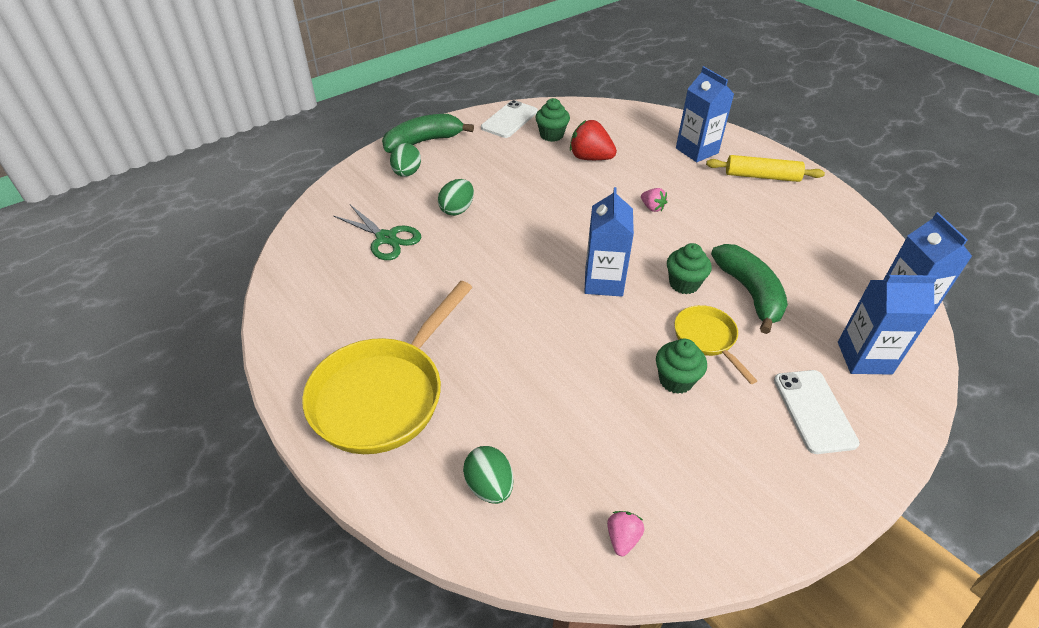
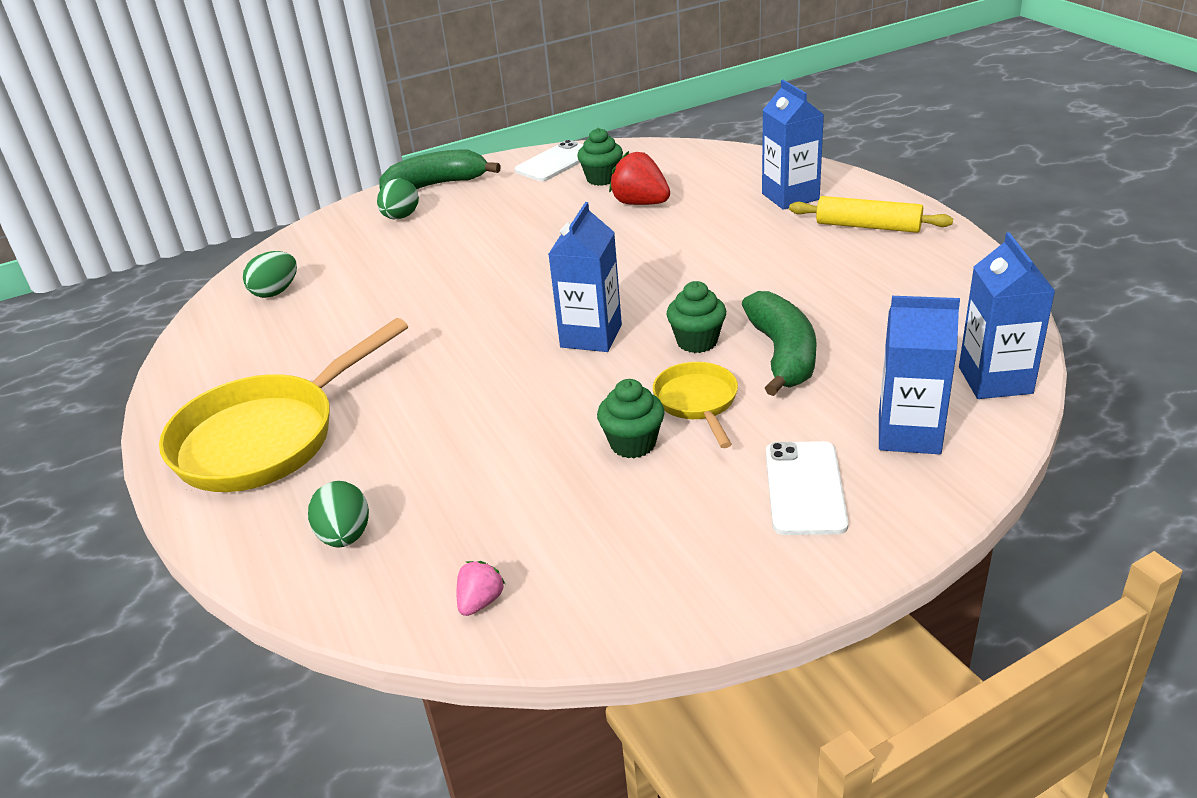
camera: 15 degrees right, 10 degrees down
green scissors [333,205,421,260] -> none
green egg [438,179,474,216] -> green egg moved to [243,251,297,298]
pink strawberry [641,188,667,212] -> none

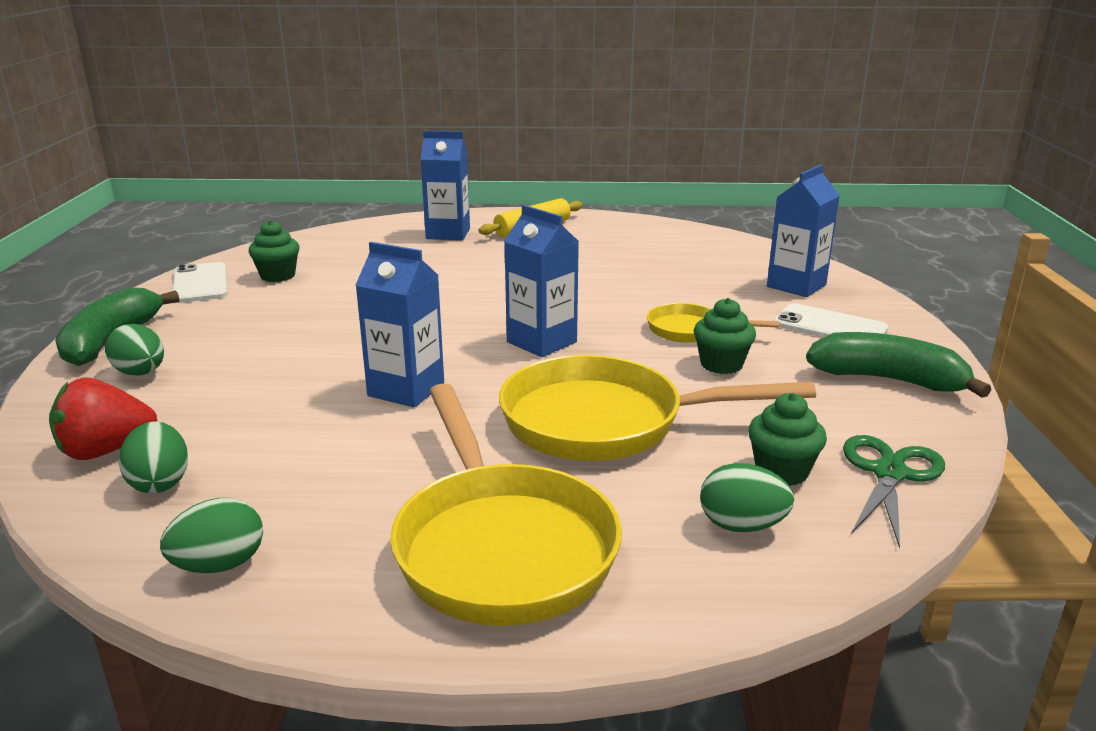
camera: 65 degrees left, 10 degrees down
pink strawberry [457,561,505,616] -> green scissors [843,435,945,549]
red strawberry [609,151,670,205] -> red strawberry moved to [49,378,158,460]
green cupcake [667,281,726,353] -> green cupcake moved to [748,393,827,486]
green banana [742,291,817,396] -> green banana moved to [806,332,991,398]
blue carton [959,232,1055,399] -> blue carton moved to [355,242,444,407]
none -> green egg [160,498,263,573]
none -> yellow pan [499,355,816,461]

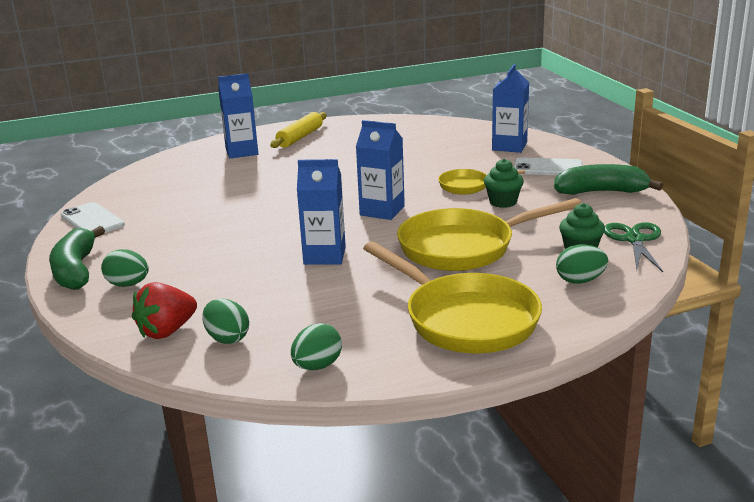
camera: 20 degrees left, 0 degrees up
green cupcake [248,220,299,282] -> none

